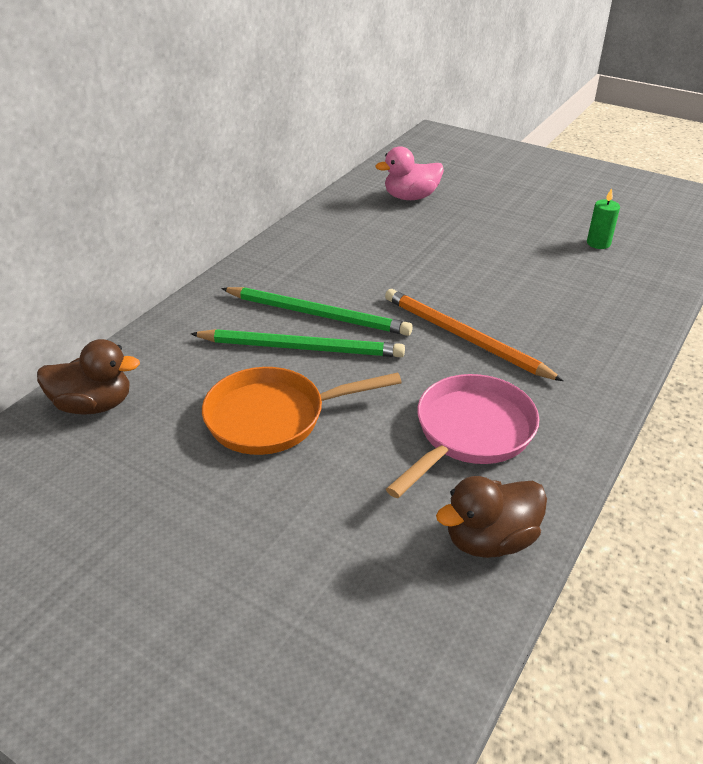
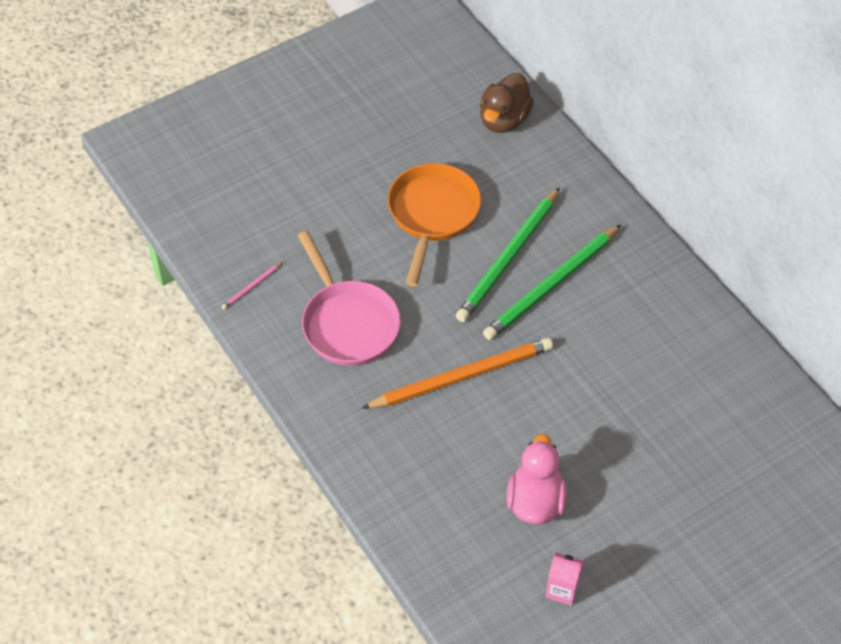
camera: 115 degrees right, 15 degrees up
pink duck [375,146,444,200] -> pink duck moved to [507,434,567,524]
brown duck [436,476,547,558] -> pink pencil [222,262,283,309]
green candle [587,188,620,249] -> pink carton [546,552,584,606]

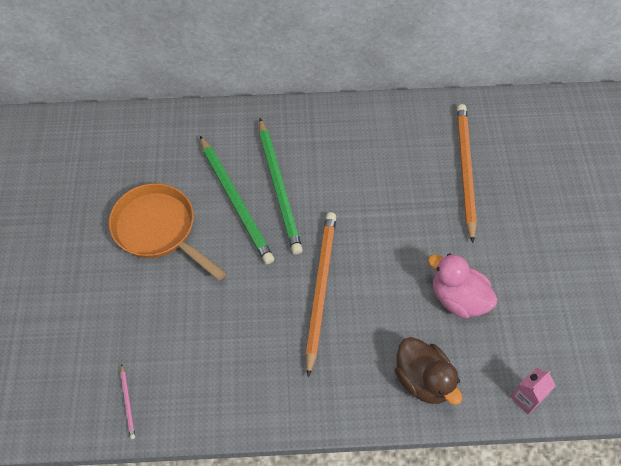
camera: 60 degrees left, 5 degrees up
pink pan [297,231,401,366] -> none
brown duck [480,73,534,133] -> brown duck moved to [394,337,462,405]
pink carton [546,552,584,606] -> pink carton moved to [510,368,556,415]
none -> orange pencil [457,104,477,243]

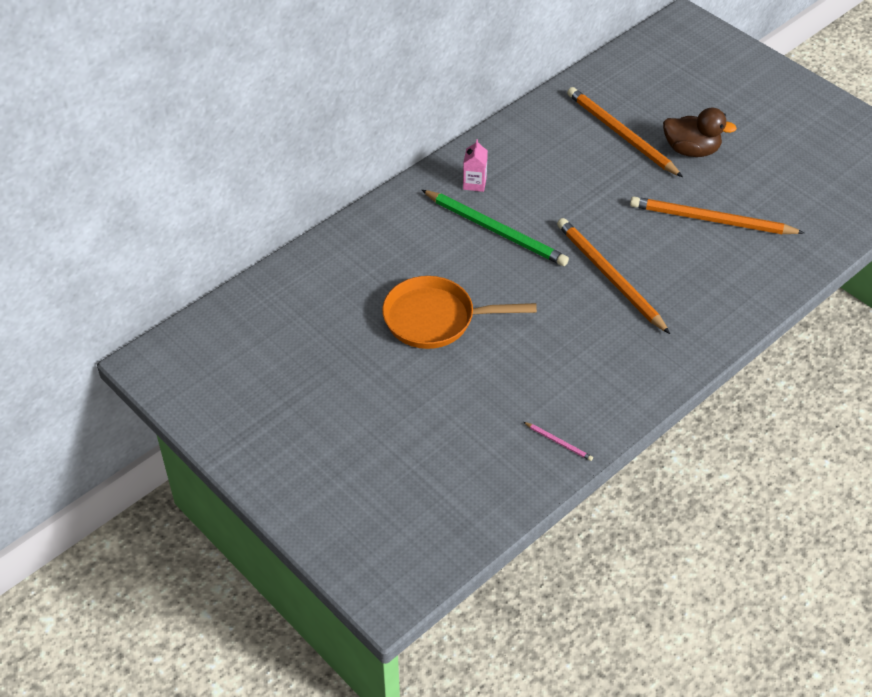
camera: 40 degrees left, 10 degrees down
green pencil [200,136,274,264] -> none
brown duck [394,337,462,405] -> brown duck moved to [663,108,737,157]
pink duck [428,253,498,318] -> orange pencil [630,197,804,234]
pink carton [510,368,556,415] -> pink carton moved to [463,139,488,192]

